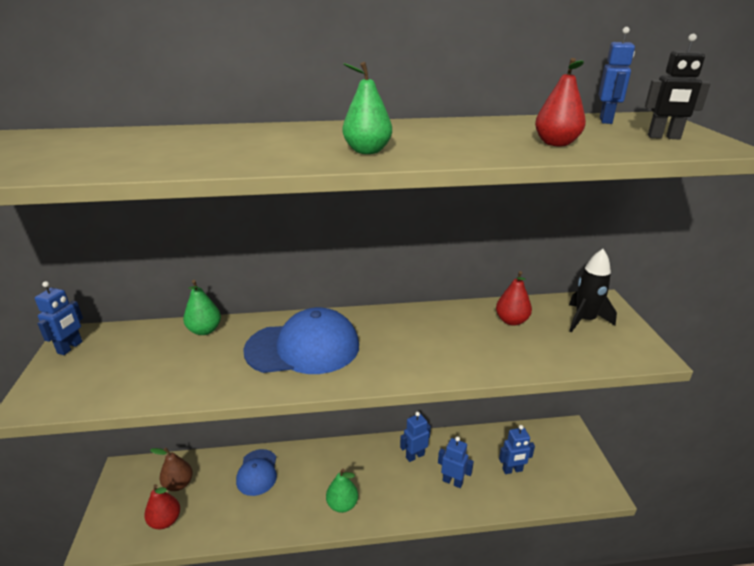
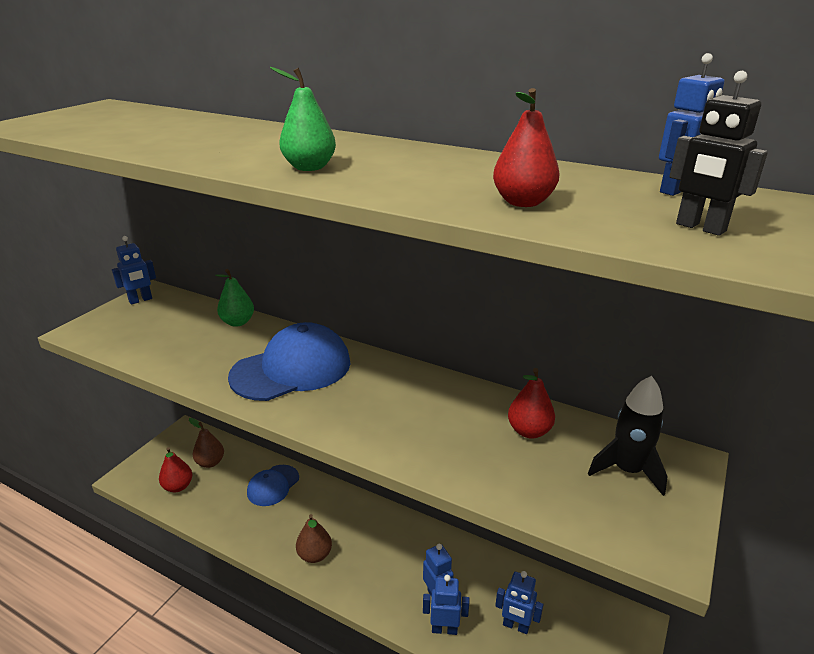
camera: 35 degrees right, 0 degrees up
blue cap [243,307,359,374] -> blue cap turned 60 degrees counterclockwise [228,322,351,401]
green pear [326,469,358,513] -> brown pear [296,514,332,563]
blue robot [400,412,431,462] -> blue robot moved to [423,575,469,635]

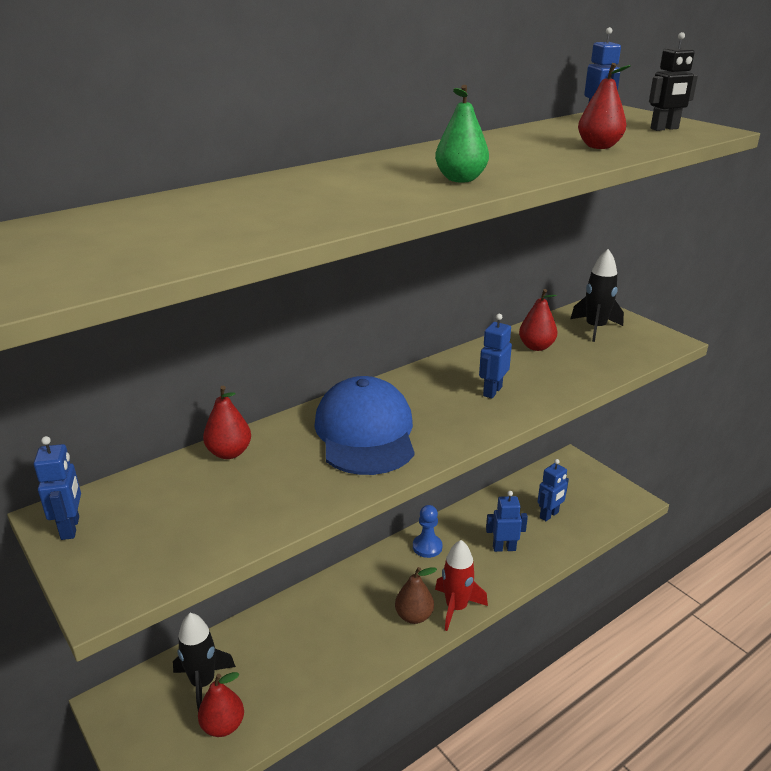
camera: 65 degrees left, 0 degrees up
brown pear [189,418,224,468] -> black rocket [173,613,236,711]
green pear [215,269,254,327] -> red pear [203,386,251,459]
blue cap [247,465,299,506] -> none
blue robot [423,575,469,635] -> blue robot moved to [479,314,512,399]
none -> blue pawn [413,505,442,558]
none -> red rocket [435,540,488,631]

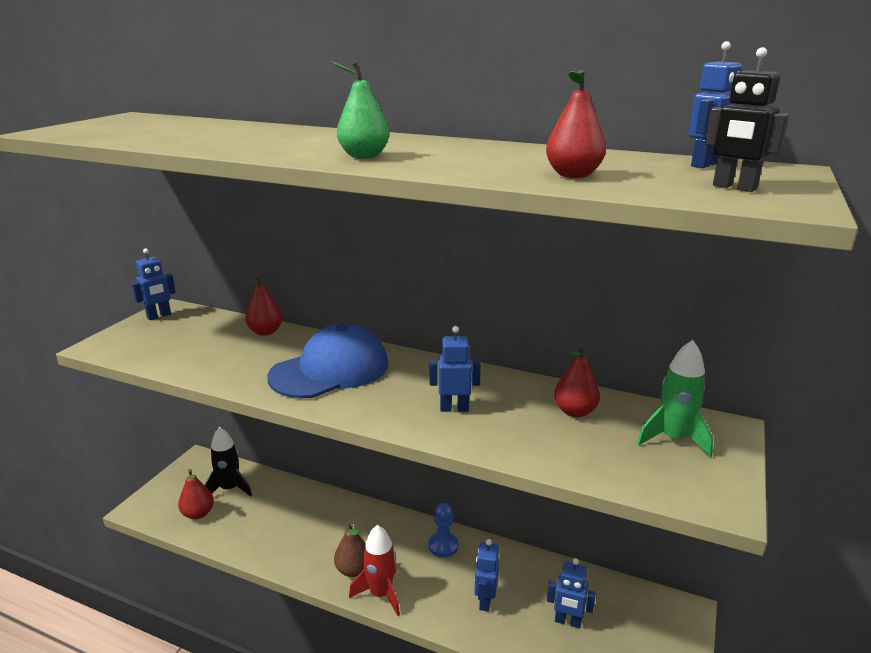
camera: 60 degrees right, 5 degrees down
blue robot [486,491,528,552] -> blue robot turned 135 degrees counterclockwise [474,539,500,612]
black rocket [571,249,624,342] -> green rocket [637,340,713,458]

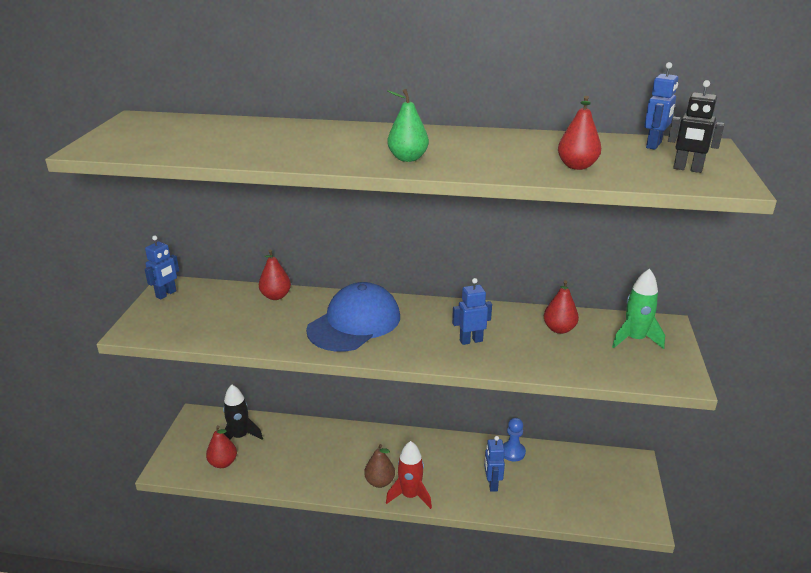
camera: 15 degrees left, 5 degrees up
blue pawn [428,503,459,557] -> blue pawn moved to [503,418,526,461]
blue robot [547,558,596,628] -> none

